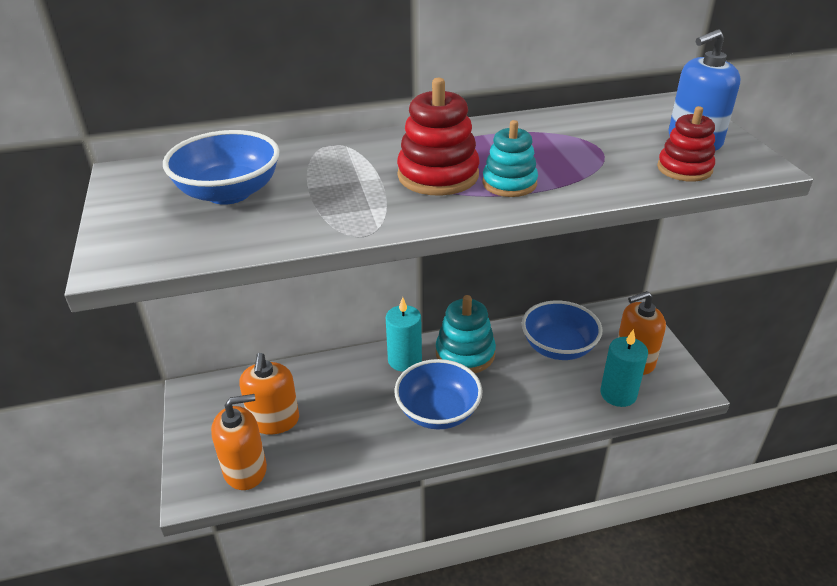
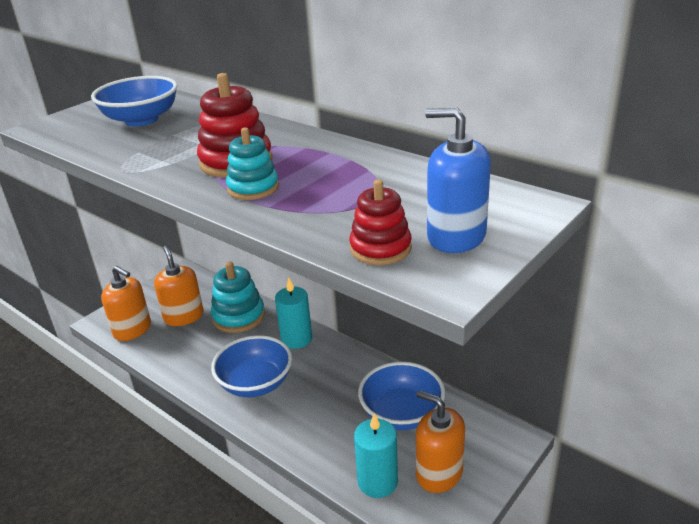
camera: 55 degrees right, 5 degrees down
orange soap dispenser [240,353,299,434] -> orange soap dispenser turned 105 degrees clockwise [154,246,204,326]
turquoise stacking toy [436,295,496,373] -> turquoise stacking toy moved to [211,261,265,333]

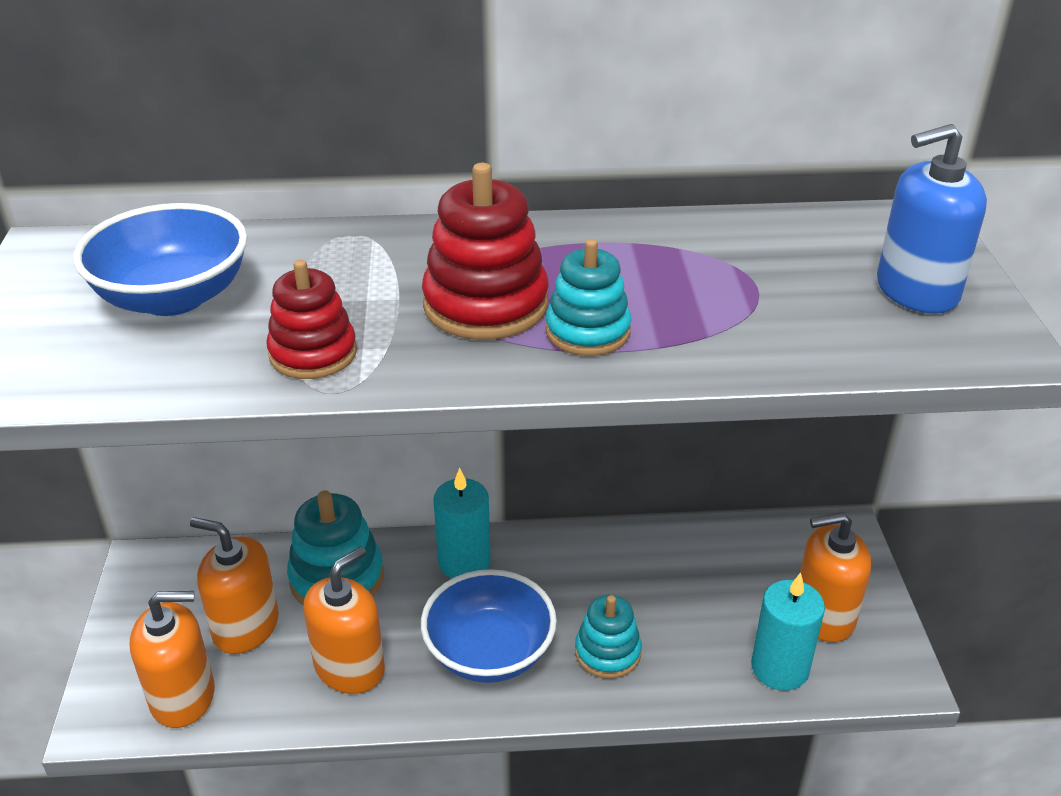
camera: 45 degrees left, 5 degrees up
red stacking toy [349,179,412,265] -> red stacking toy moved to [266,260,357,379]
blue bowl [358,362,445,430] -> none
none -> orange soap dispenser [303,546,385,694]
none -> turquoise stacking toy [575,595,642,679]

